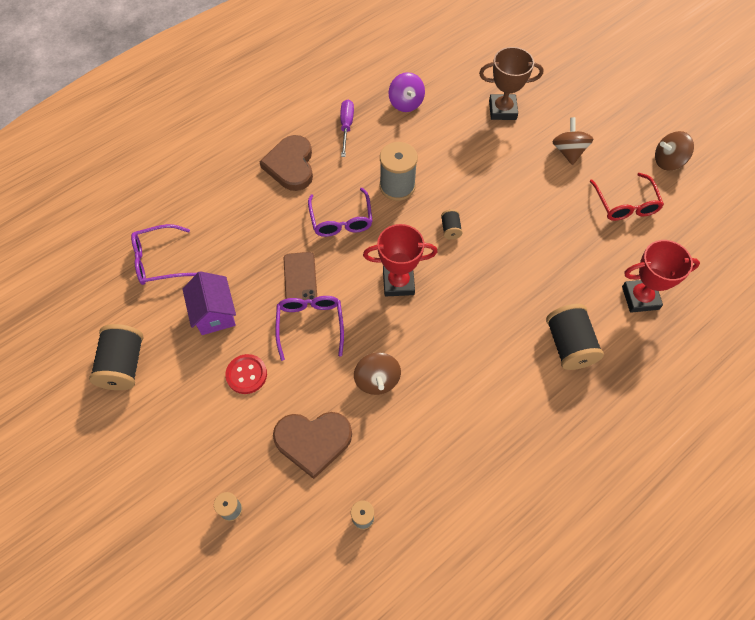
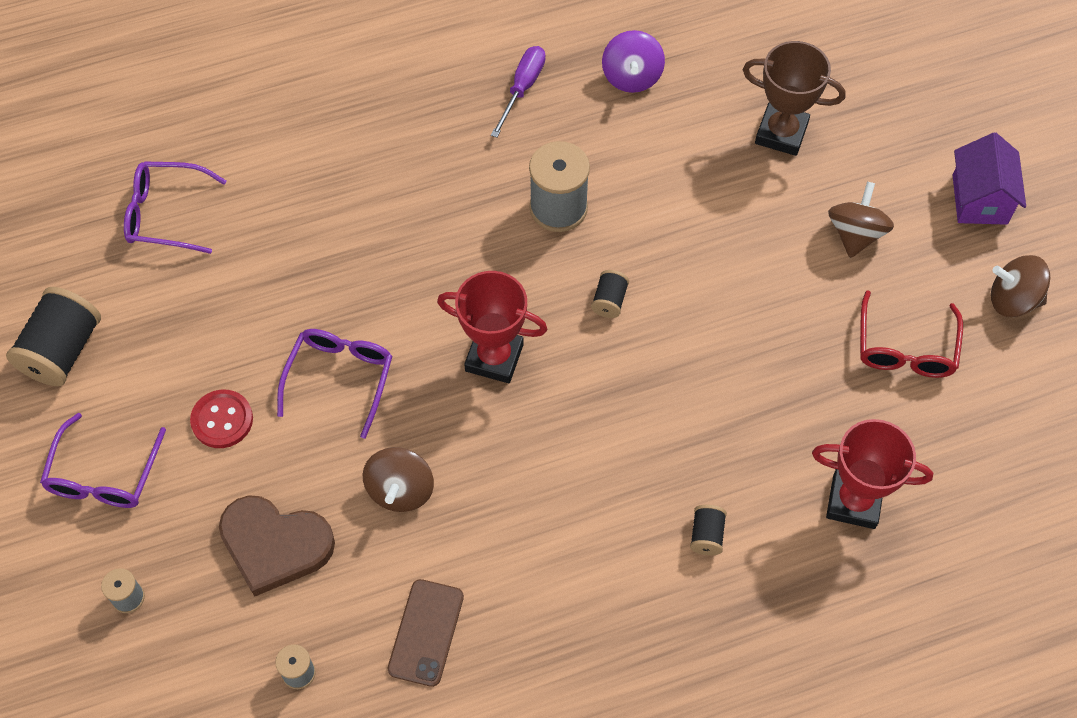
camera: 20 degrees right, 0 degrees up
purple house [182,271,236,335] -> purple house moved to [953,133,1026,225]
brown heart [260,135,313,191] -> none
brown phone [284,252,317,305] -> brown phone moved to [388,579,464,687]
purple glasses [308,188,373,237] -> purple glasses moved to [40,413,166,508]
black spool [546,304,604,370] -> black spool [690,505,727,555], size x0.50

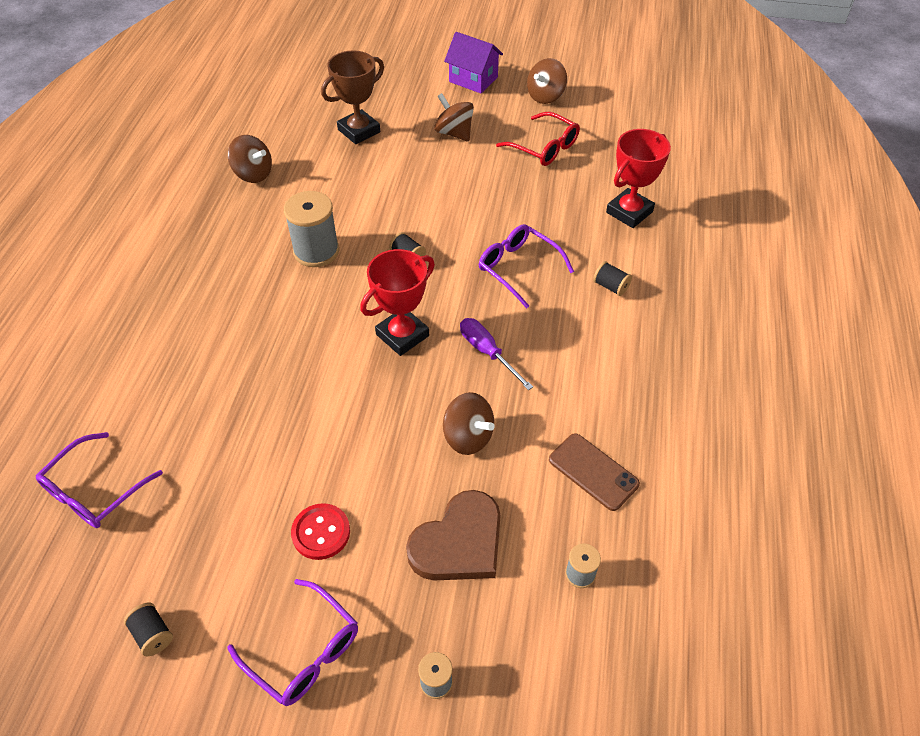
camera: 60 degrees left, 10 degrees down
black spool [6,287,101,386] -> black spool [124,602,173,656], size x0.50
purple glasses [277,329,392,439] -> purple glasses moved to [479,224,574,308]
purple screwdriver [491,46,546,138] -> purple screwdriver moved to [460,318,533,390]
purple spinning top [602,30,665,93] -> brown spinning top [228,135,272,183]

